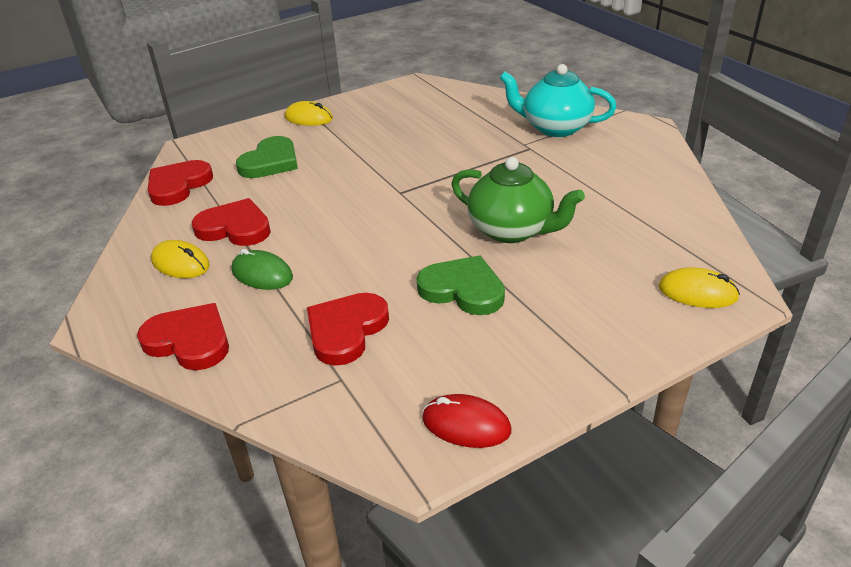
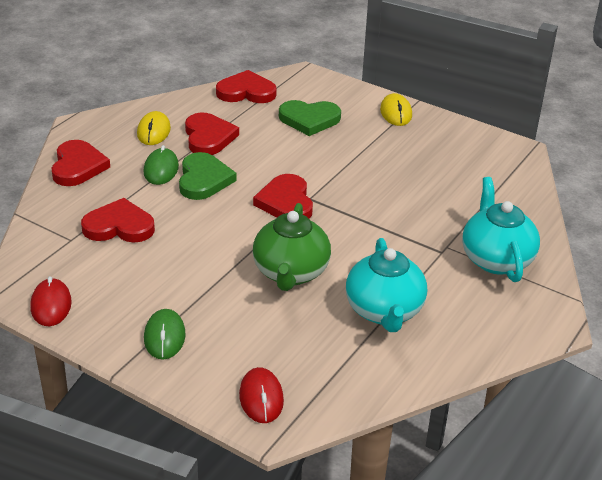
camera: 60 degrees right, 0 degrees up
green heart [416,255,505,315] -> green heart moved to [179,152,237,200]
yellow mouse [659,267,740,308] -> red mouse [239,367,284,423]
none -> green mouse [144,309,186,359]
none -> red heart [253,174,313,219]
none -> turquoise teapot [346,238,427,332]

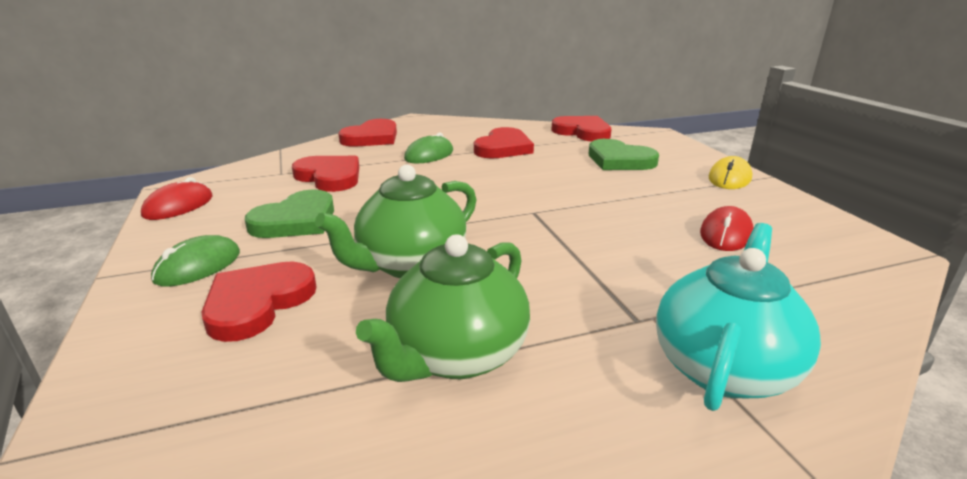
camera: 40 degrees right, 10 degrees down
yellow mouse [137,111,171,145] -> none
green heart [179,152,237,200] -> green heart moved to [245,189,334,238]
red mouse [239,367,284,423] -> red mouse moved to [700,206,754,251]
red heart [253,174,313,219] -> red heart moved to [201,262,317,342]
turquoise teapot [346,238,427,332] -> green teapot [356,234,530,382]

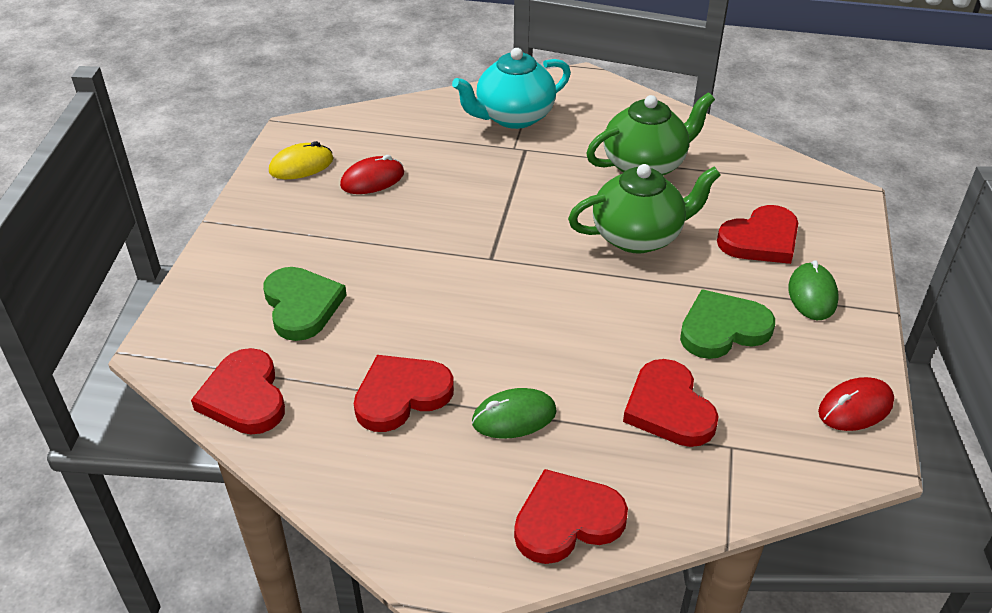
camera: 150 degrees left, 15 degrees up
green mouse [151,235,240,287] -> green mouse turned 60 degrees counterclockwise [788,260,839,320]
yellow mouse [708,156,752,189] -> yellow mouse moved to [269,141,333,179]

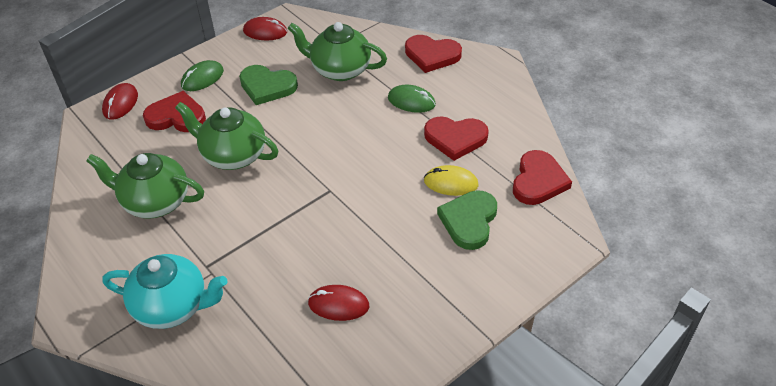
camera: 140 degrees left, 5 degrees up
yellow mouse [269,141,333,179] -> yellow mouse moved to [424,165,479,196]
red heart [623,359,718,447] -> green teapot [288,22,387,81]
none -> red mouse [102,83,138,120]

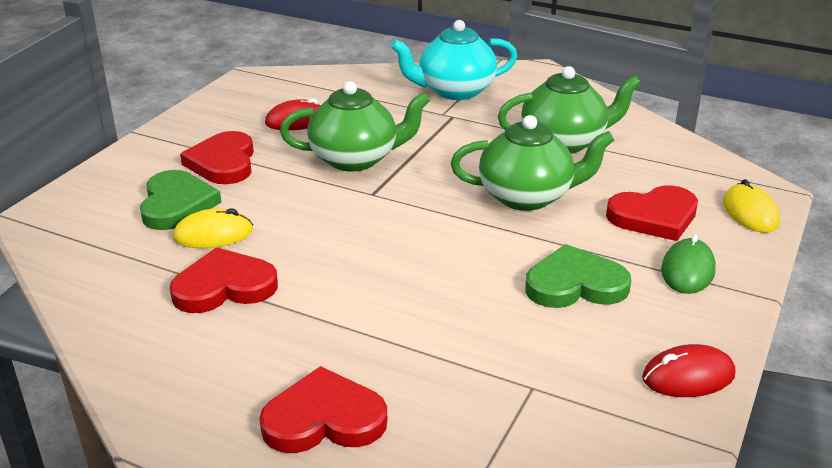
camera: 155 degrees right, 15 degrees down
red mouse [102,83,138,120] -> yellow mouse [723,179,780,233]
green teapot [288,22,387,81] -> green teapot moved to [280,81,430,172]
green mouse [388,85,436,113] -> none
red heart [513,150,572,205] -> red heart moved to [180,131,254,184]

